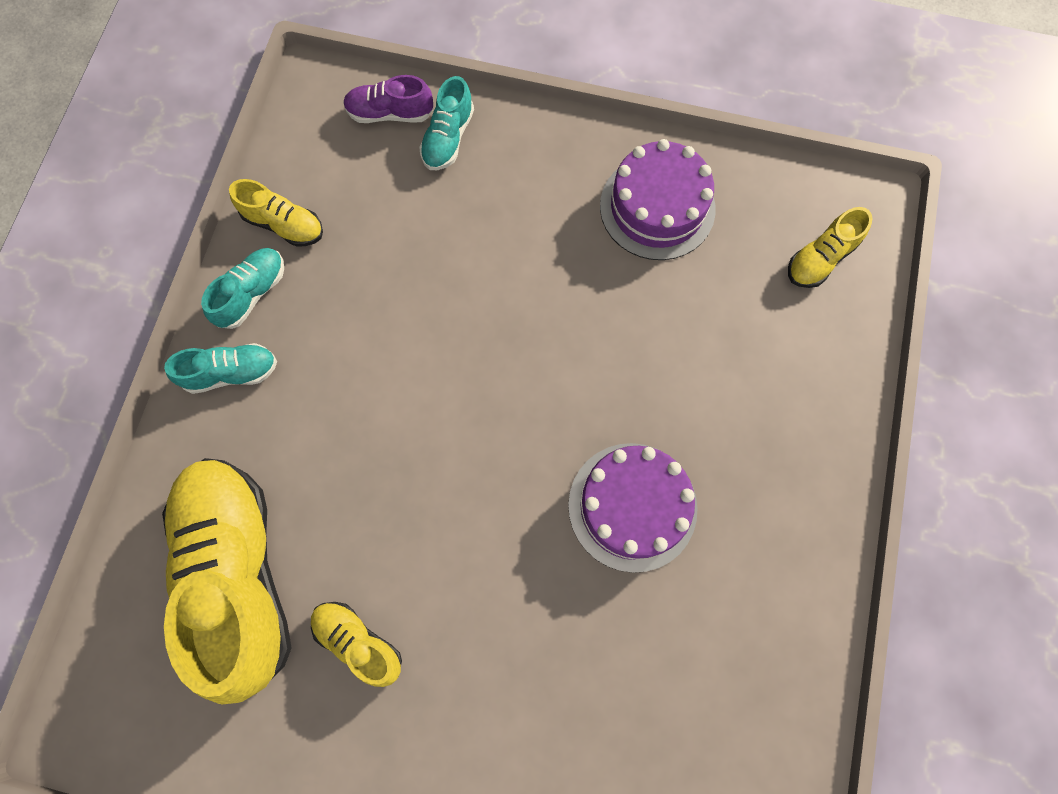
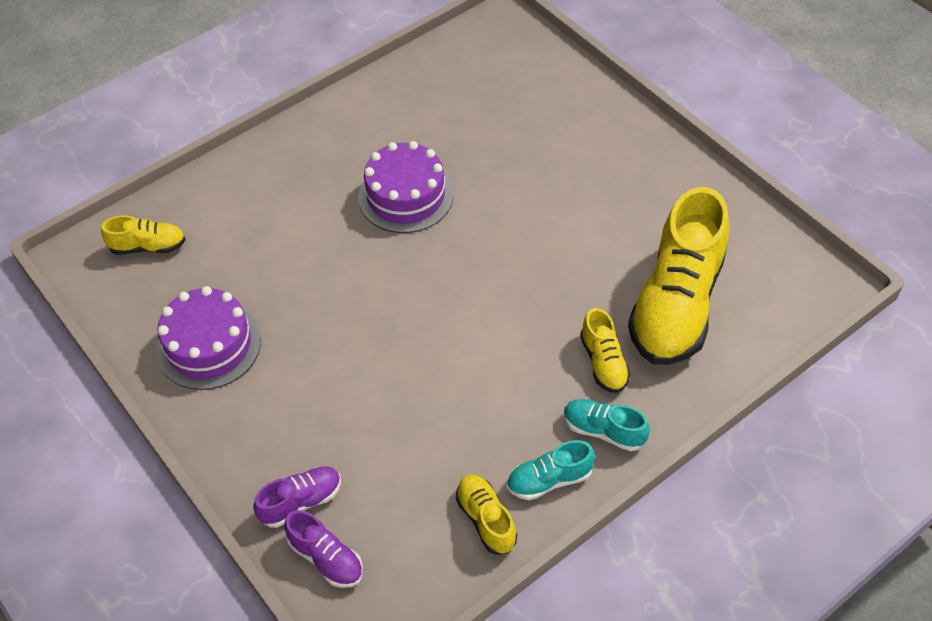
camera: 140 degrees left, 20 degrees down
yellow shoe [311,602,402,687] -> yellow shoe moved to [580,308,631,393]
turquoise shoe [419,76,474,170] -> purple shoe [253,466,341,528]

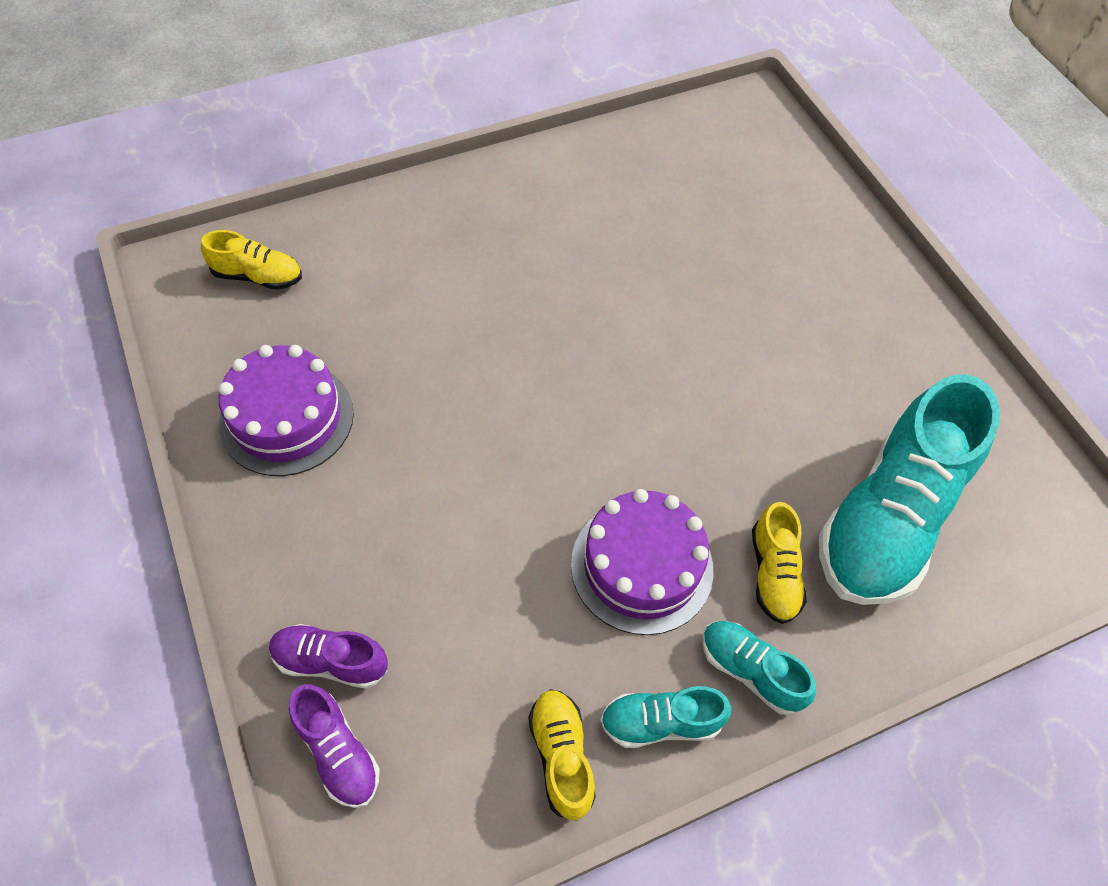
camera: 10 degrees right, 5 degrees up
purple shoe [253,466,341,528] -> purple shoe turned 150 degrees counterclockwise [269,624,388,689]
purple cake [358,141,454,233] -> purple cake moved to [571,489,713,635]
yellow shoe [628,187,730,365] -> turquoise shoe [819,374,1000,605]

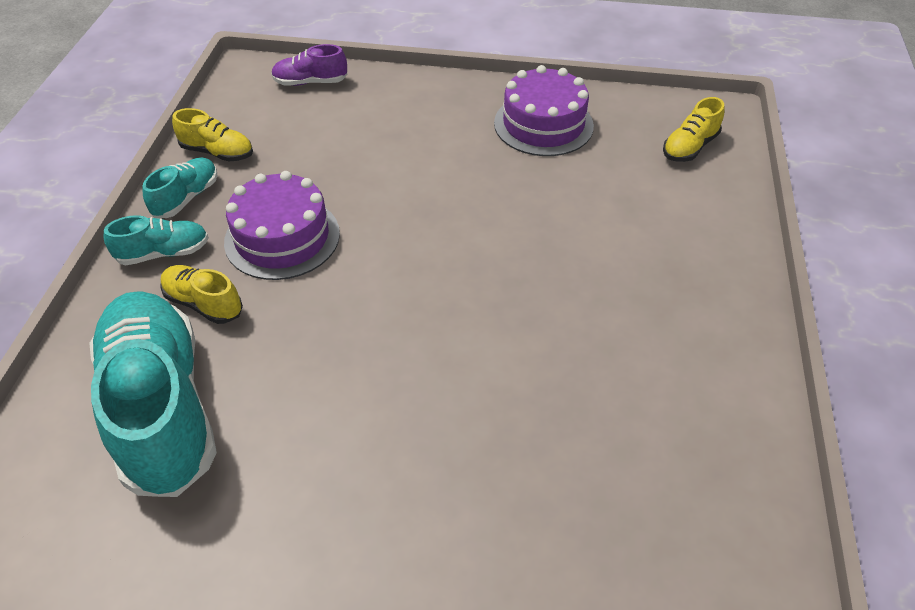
camera: 125 degrees right, 10 degrees down
purple shoe [269,624,388,689] -> none

